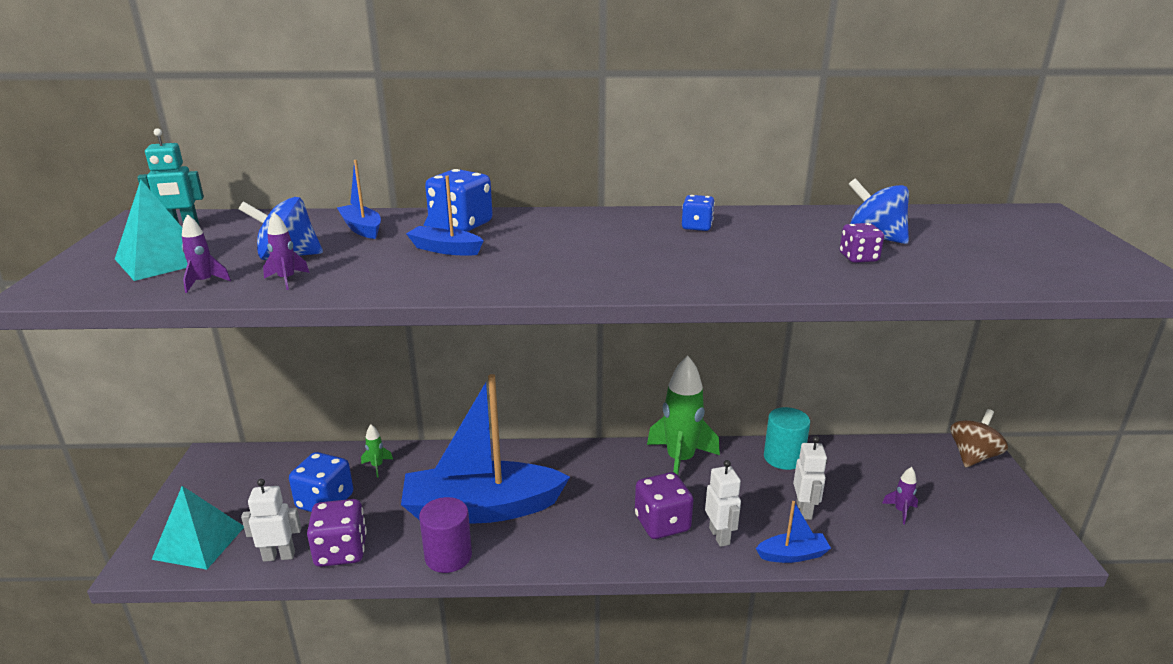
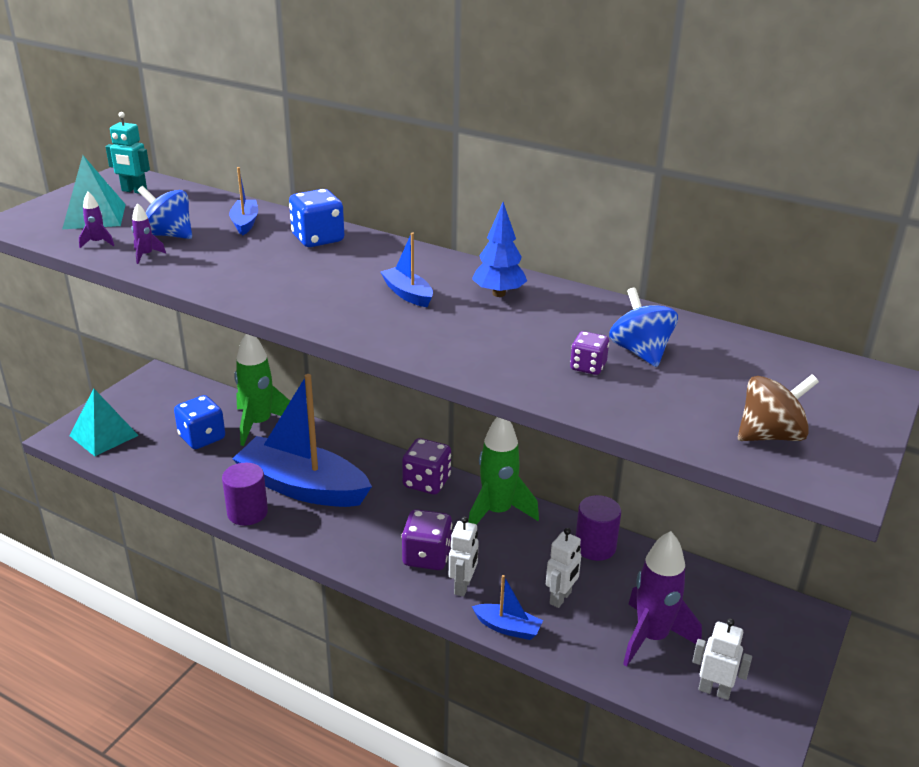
camera: 30 degrees right, 5 degrees up
white robot [241,479,301,562] -> white robot moved to [692,618,752,700]
purple dice [307,499,367,567] -> purple dice moved to [402,438,451,494]
green rocket [361,425,393,477] -> green rocket [234,334,290,446], size x2.40
blue boat [406,176,483,256] -> blue boat moved to [380,232,433,307]
blue dice [682,195,715,231] -> blue tree [472,202,527,297]
turquoise cylinder [764,407,810,470] -> purple cylinder [576,495,621,561]
purple rocket [882,467,918,524] -> purple rocket [623,531,702,667], size x2.40
brown spinning top [951,409,1008,468] -> brown spinning top moved to [738,374,819,441]

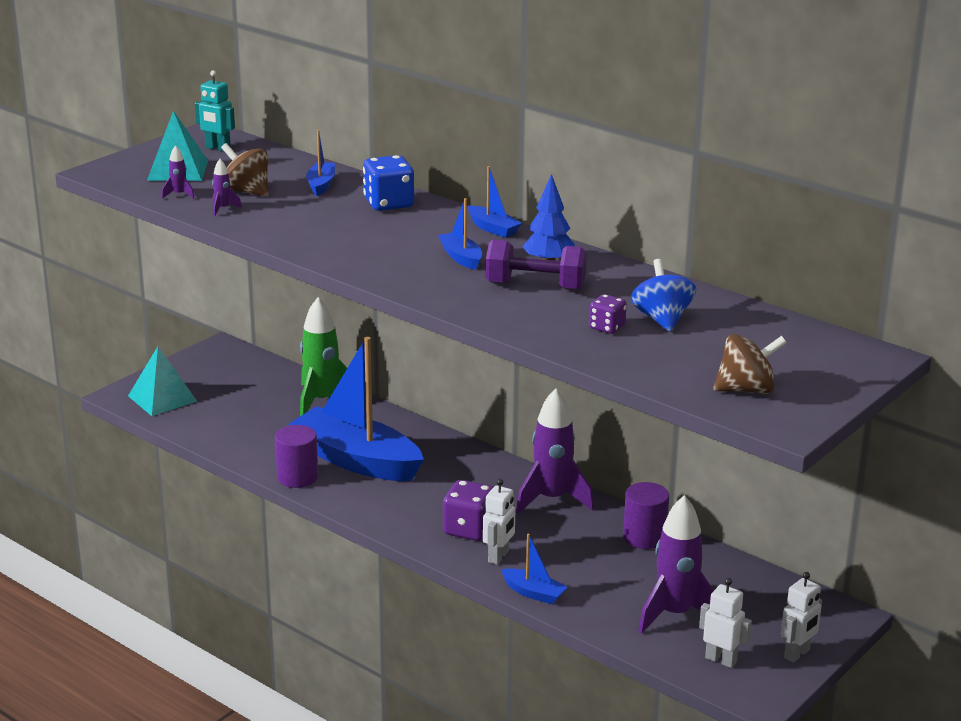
camera: 10 degrees right, 5 degrees down
blue spinning top [138,186,192,239] -> brown spinning top [221,143,268,196]
blue dice [174,395,225,449] -> none
purple dice [402,438,451,494] -> none
green rocket [468,417,539,525] -> purple rocket [516,388,594,514]
white robot [546,528,581,608] -> white robot moved to [781,572,822,663]
none -> blue boat [468,166,522,238]
none -> purple dumbbell [485,240,587,291]

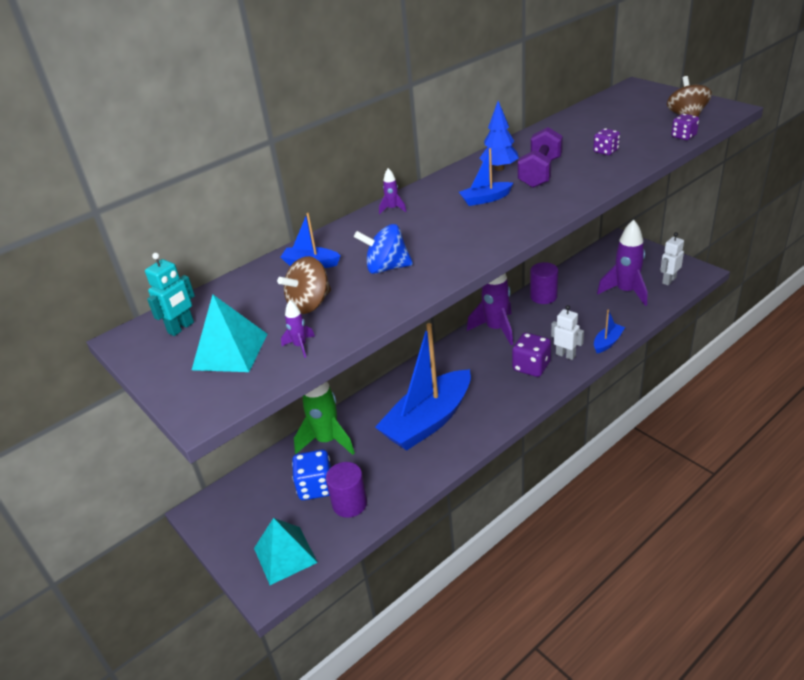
camera: 75 degrees left, 10 degrees up
purple rocket [212,159,242,216] -> purple rocket moved to [379,168,407,214]
purple cylinder [275,425,318,488] -> purple cylinder moved to [326,462,367,518]
blue dice [363,155,414,211] -> blue dice moved to [292,450,331,500]
blue boat [468,166,522,238] -> none
blue spinning top [631,259,696,332] -> blue spinning top moved to [354,224,413,274]
white robot [781,572,822,663] -> none
none -> purple dice [671,114,699,140]

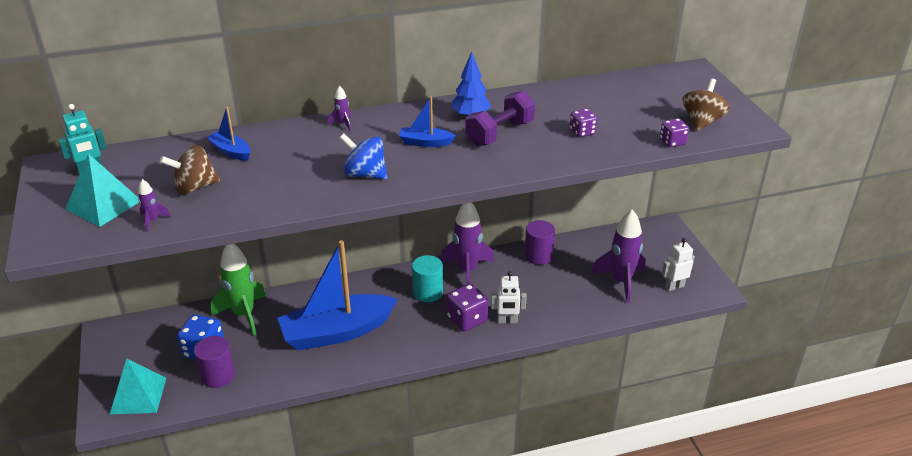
camera: 20 degrees right, 0 degrees up
blue spinning top [354,224,413,274] -> blue spinning top moved to [340,133,387,179]
white robot [551,305,584,360] -> white robot turned 120 degrees clockwise [491,271,527,323]
blue boat [594,310,625,353] -> none
none -> turquoise cylinder [412,255,443,302]

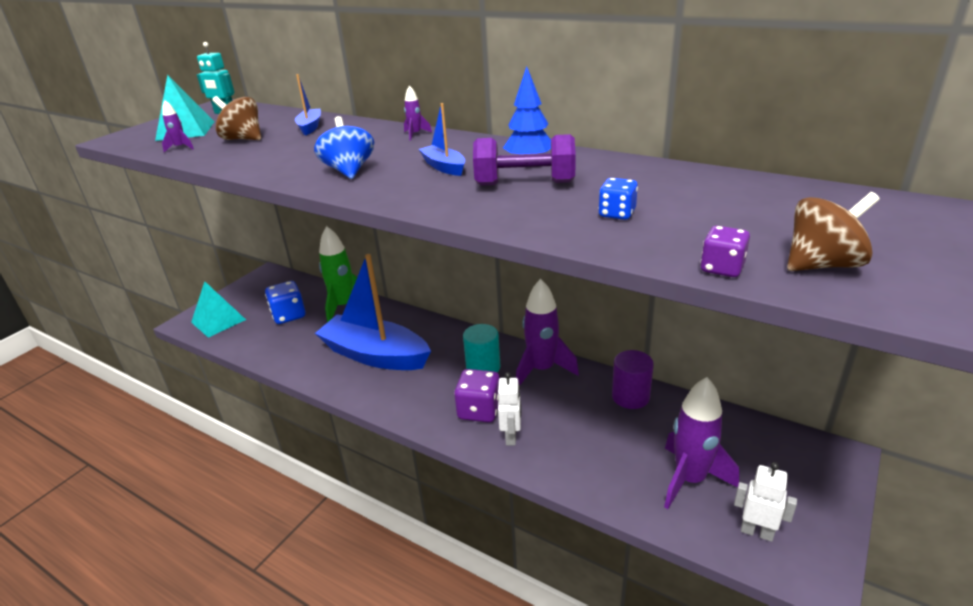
camera: 50 degrees right, 5 degrees down
purple cylinder [194,336,235,388] -> none
white robot [491,271,527,323] -> white robot turned 135 degrees counterclockwise [498,372,521,445]
purple dice [570,108,597,137] -> blue dice [599,178,638,220]

